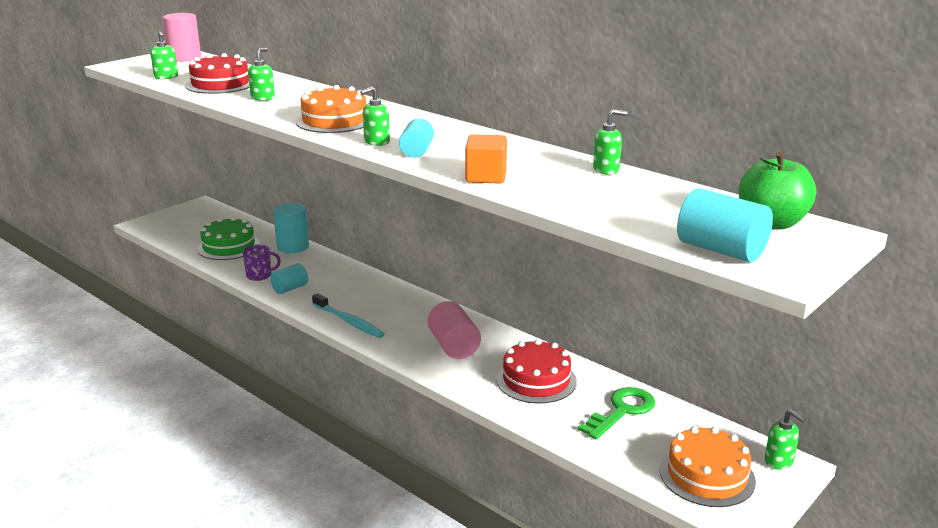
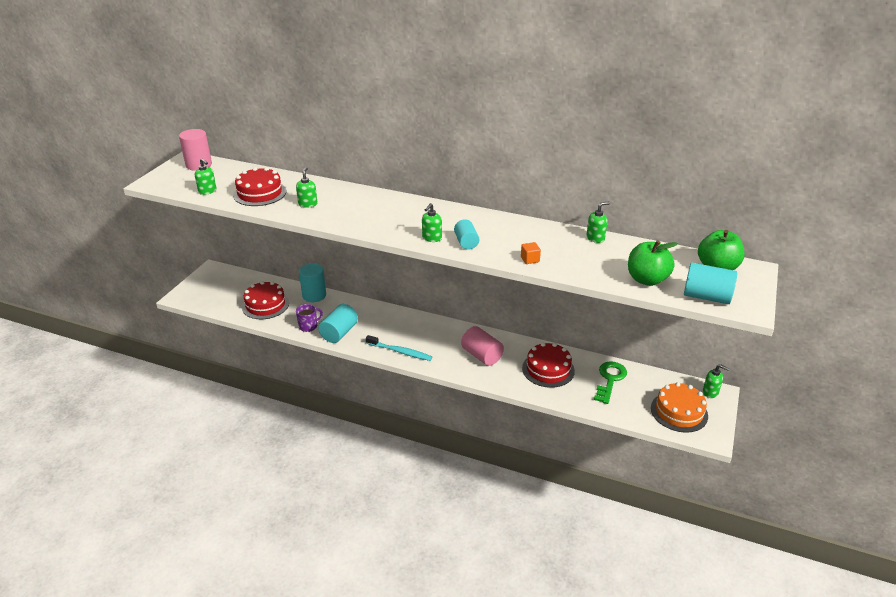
camera: 20 degrees left, 10 degrees up
green cake [197,217,260,260] -> red cake [242,281,289,319]
turquoise cylinder [270,263,308,294] -> turquoise cylinder [318,304,358,343], size x1.52
orange cake [296,85,366,133] -> none
orange cube [465,134,507,184] -> orange cube [521,242,541,264], size x0.60
none -> green apple [628,240,678,286]

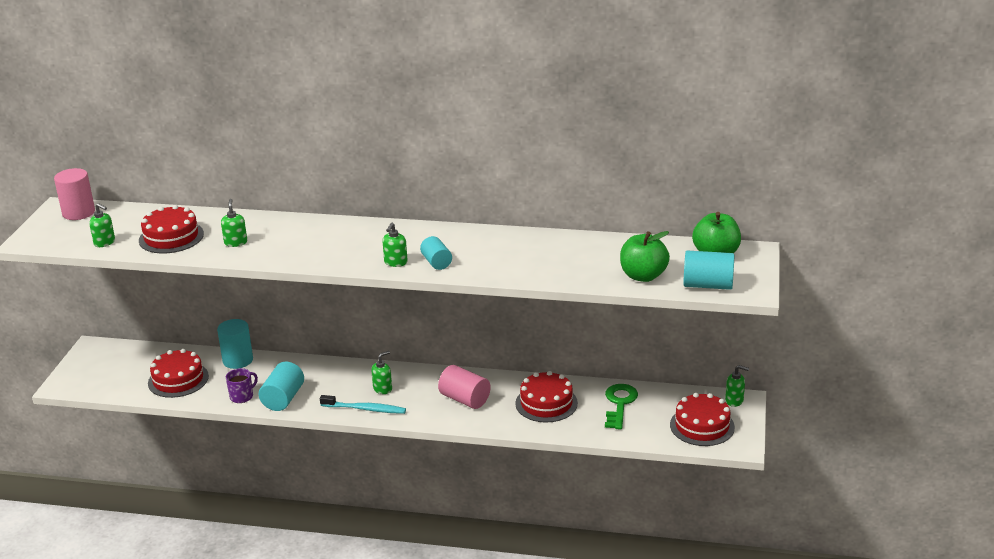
camera: 10 degrees left, 5 degrees down
orange cube [521,242,541,264] -> none
green soap dispenser [587,201,610,243] -> green soap dispenser moved to [371,351,392,394]
orange cake [651,382,708,433] -> red cake [670,393,735,446]

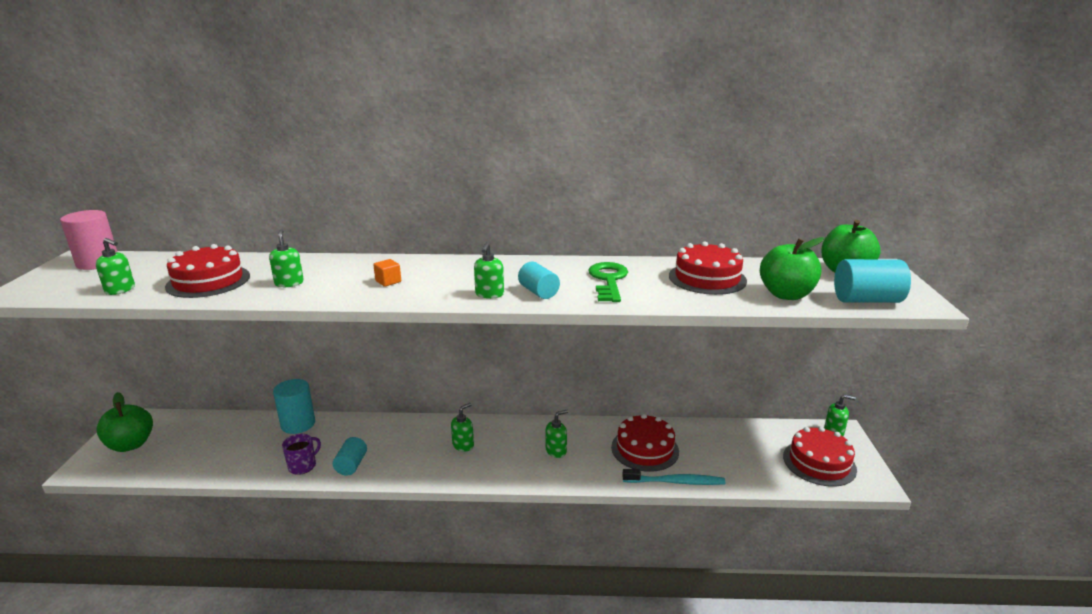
camera: 10 degrees left, 5 degrees down
red cake [148,349,209,398] -> red cake moved to [669,241,747,295]
turquoise cylinder [259,362,304,411] -> turquoise cylinder [333,437,367,476], size x0.66
turquoise toothbrush [320,395,406,414] -> turquoise toothbrush moved to [622,469,725,485]
pink cylinder [438,365,491,409] -> green soap dispenser [546,410,568,458]
green key [605,384,638,429] -> green key moved to [588,262,628,302]
none -> green apple [96,392,153,452]
none -> orange cube [373,259,401,287]

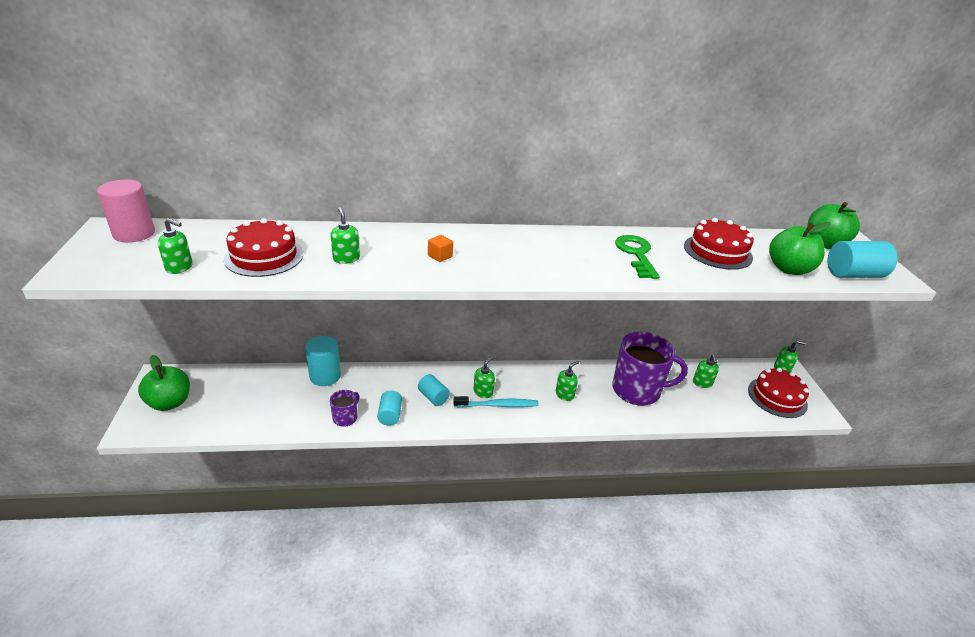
camera: 10 degrees left, 10 degrees up
green soap dispenser [474,243,504,299] -> green soap dispenser moved to [693,354,719,388]
turquoise cylinder [518,262,560,299] -> turquoise cylinder moved to [418,374,450,406]
red cake [611,414,679,472] -> purple mug [612,332,688,406]
turquoise toothbrush [622,469,725,485] -> turquoise toothbrush moved to [453,396,539,408]

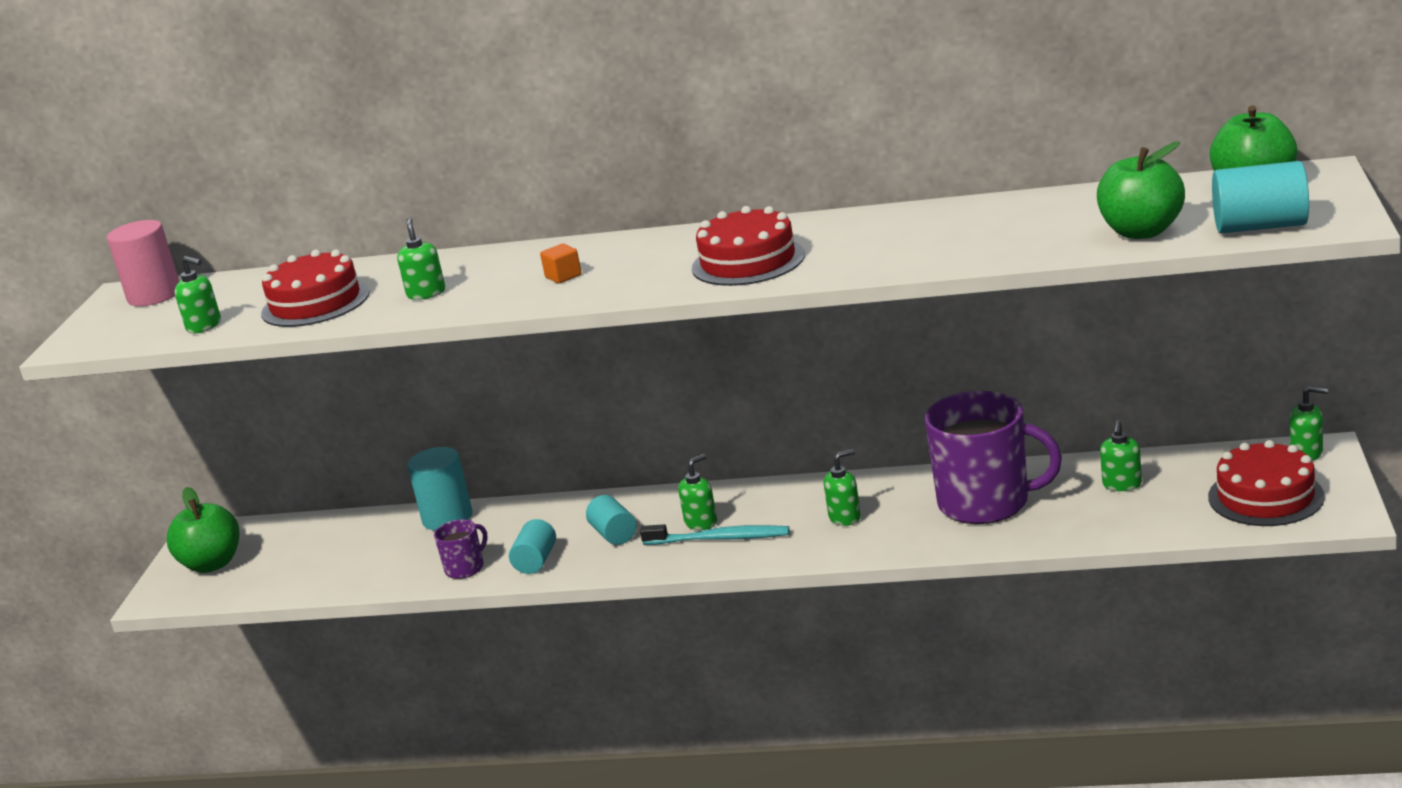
camera: 20 degrees right, 10 degrees down
green key [615,235,660,279] -> none
red cake [684,218,754,270] -> red cake moved to [692,206,805,286]

